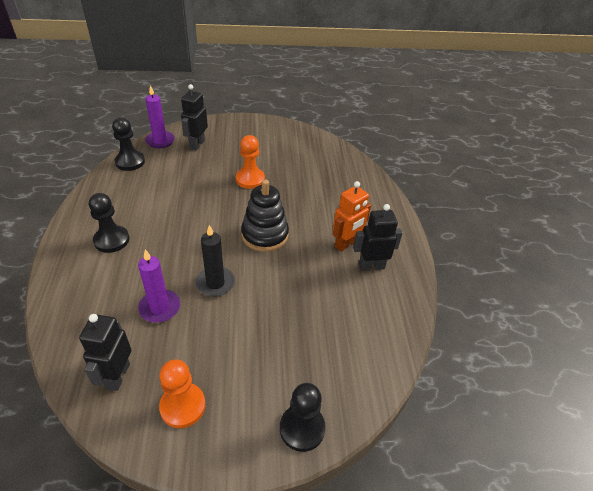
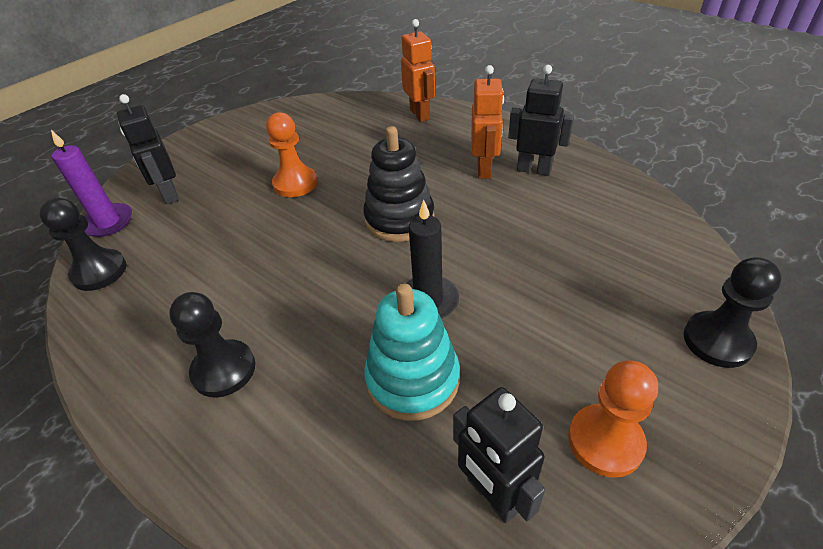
camera: 40 degrees left, 0 degrees up
purple candle [138,249,180,323] -> turquoise stacking toy [364,283,460,421]
black robot [353,204,403,271] -> black robot turned 75 degrees clockwise [508,65,574,176]
none -> orange robot [401,19,435,122]

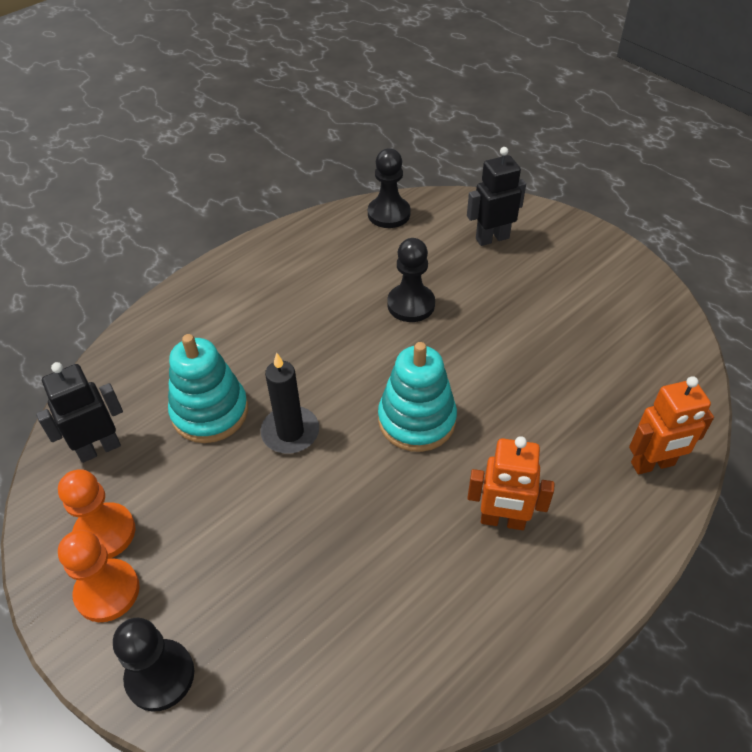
camera: 95 degrees right, 5 degrees up
purple candle [51,130,132,237] -> none
black pawn [169,292,255,398] -> black pawn moved to [387,238,435,322]
orange pawn [266,112,317,197] -> orange pawn moved to [58,530,140,622]
black stacking toy [363,126,435,242] -> turquoise stacking toy [378,342,457,452]
black robot [508,65,574,176] -> none

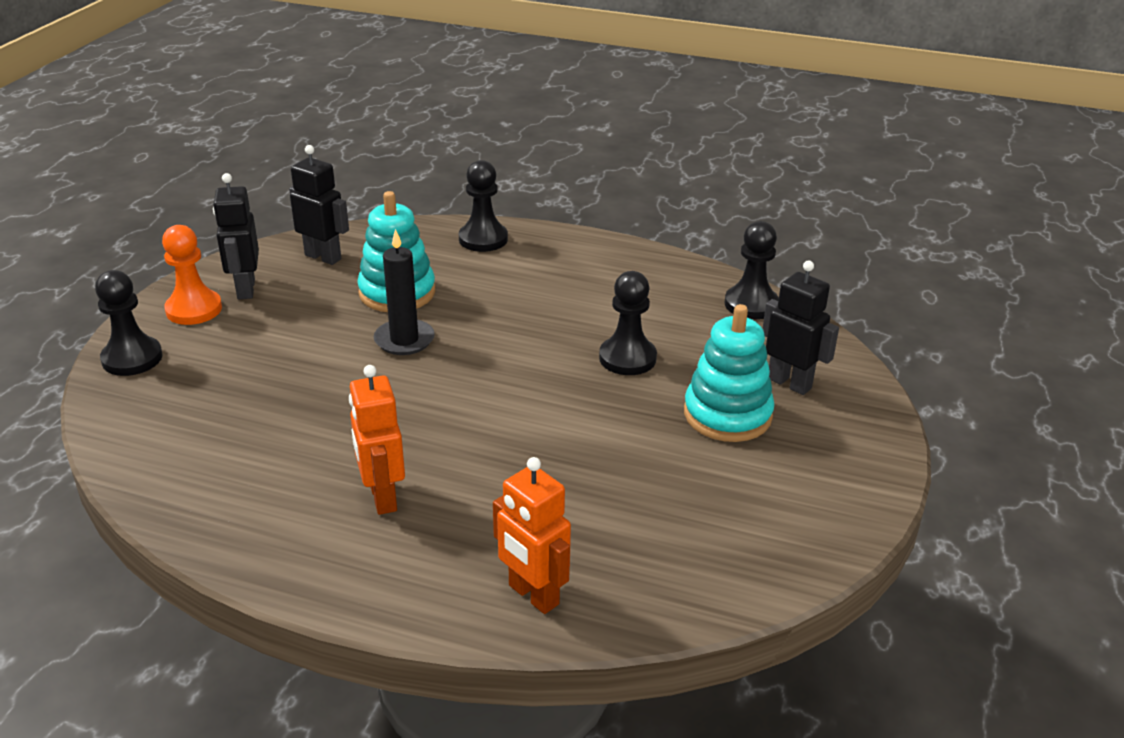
camera: 60 degrees right, 15 degrees down
orange pawn [58,469,135,559] -> black robot [213,173,259,299]
turquoise stacking toy [378,342,457,452] -> turquoise stacking toy moved to [684,304,775,442]
none -> black pawn [459,160,508,252]

